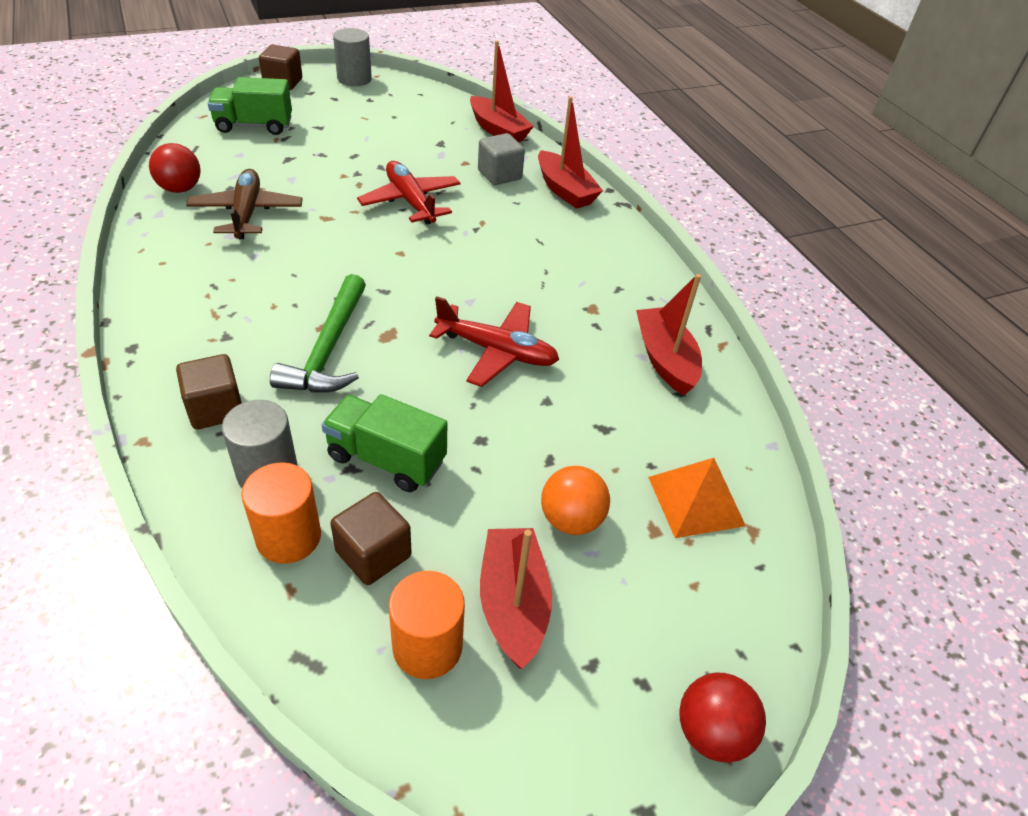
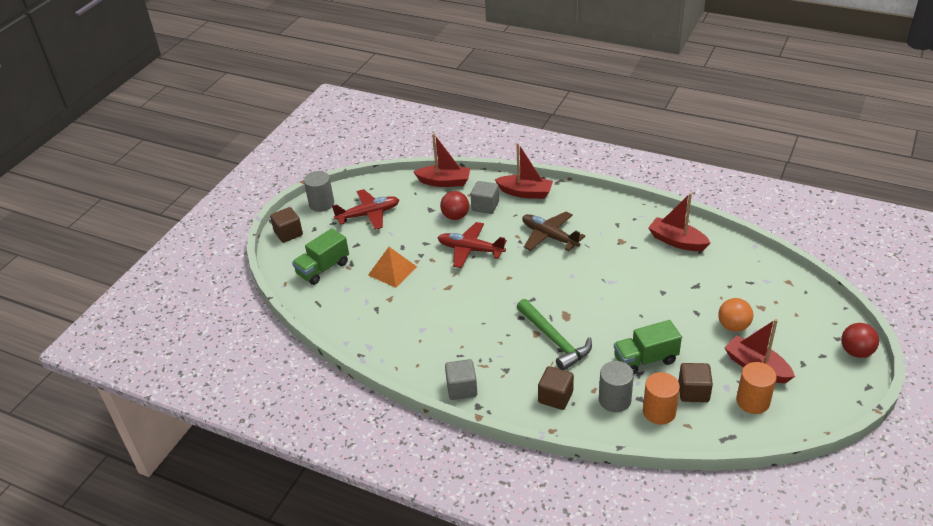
camera: 35 degrees left, 5 degrees down
red ball [149,143,201,193] -> red ball moved to [440,191,469,220]
brown plane [186,169,303,239] -> brown plane moved to [522,212,585,251]
red plane [429,296,559,387] -> red plane moved to [332,189,399,230]
orange pyramid [648,458,746,538] -> orange pyramid moved to [368,247,417,288]
none -> grey cube [445,359,477,400]

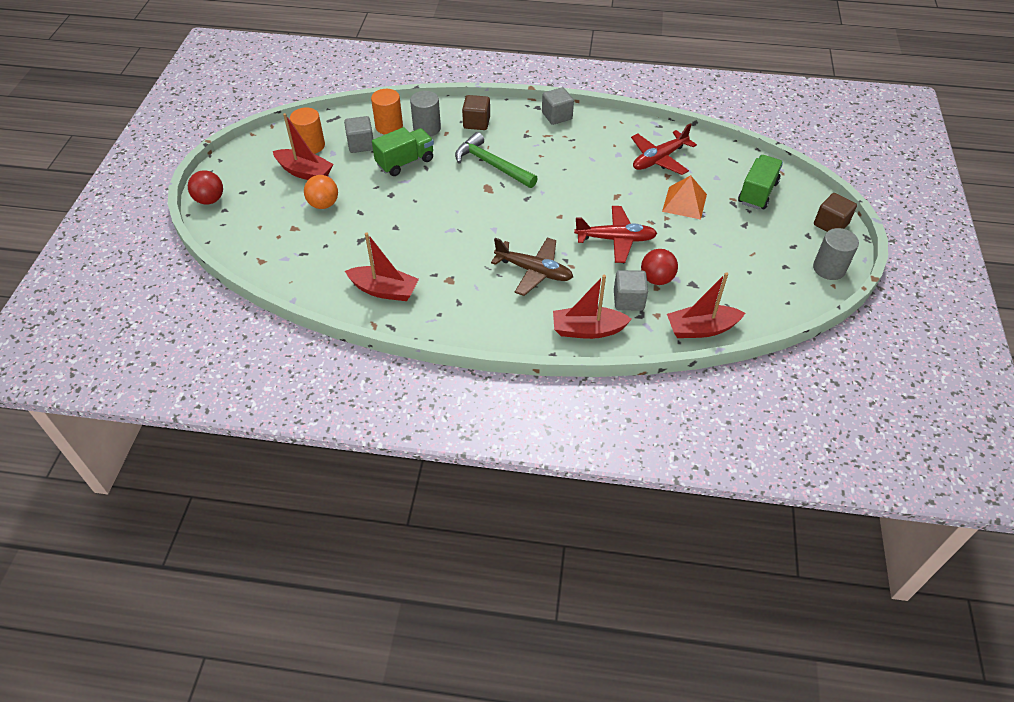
camera: 160 degrees right, 10 degrees up
red plane [332,189,399,230] -> red plane moved to [631,123,697,175]
brown cube [678,363,713,402] -> grey cube [344,116,373,153]

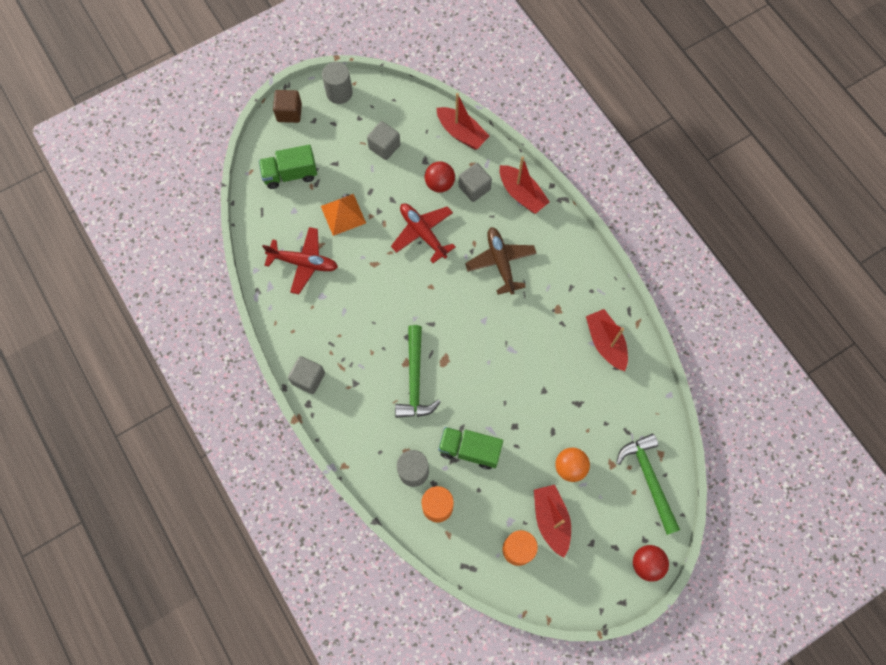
camera: 130 degrees left, 20 degrees up
grey cube [344,116,373,153] -> grey cube moved to [367,121,400,160]
brown cube [462,95,490,130] -> none
none -> green hammer [616,434,680,535]

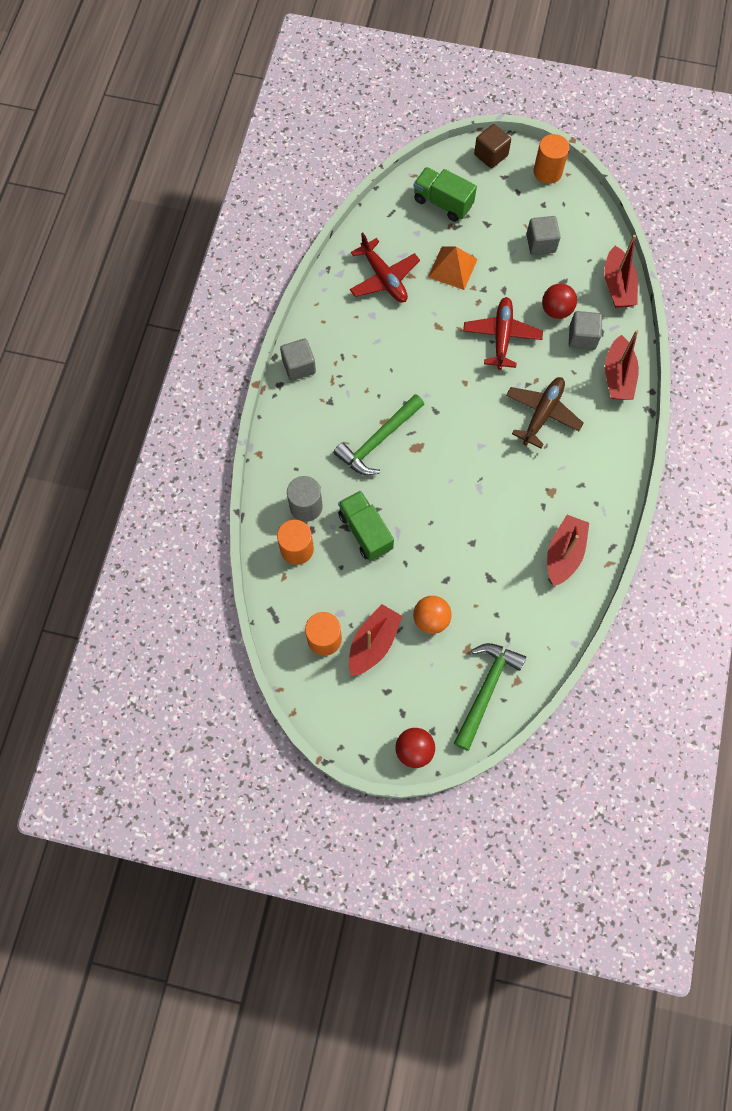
camera: 45 degrees right, 0 degrees up
grey cylinder [322,62,353,104] -> orange cylinder [533,134,569,184]

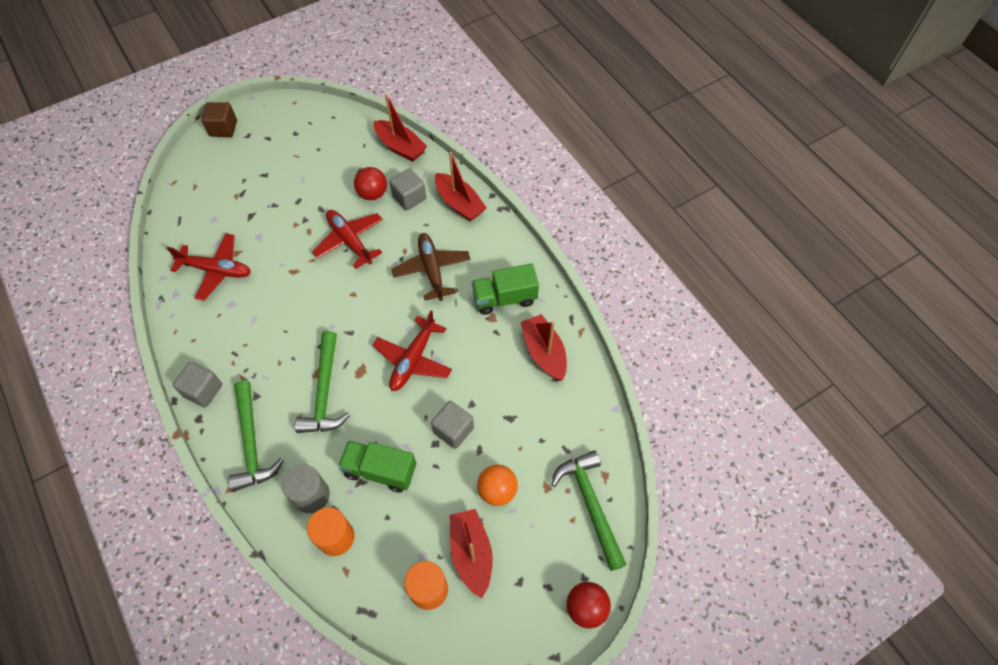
camera: 45 degrees left, 10 degrees down
green truck [413,167,477,222] -> green truck moved to [472,263,539,315]
orange pyramid [428,247,478,290] -> none
grey cube [526,216,561,255] -> grey cube moved to [431,401,474,449]
orange cylinder [533,134,569,184] -> none
none -> green hammer [228,380,284,492]
none -> red plane [372,310,452,391]

